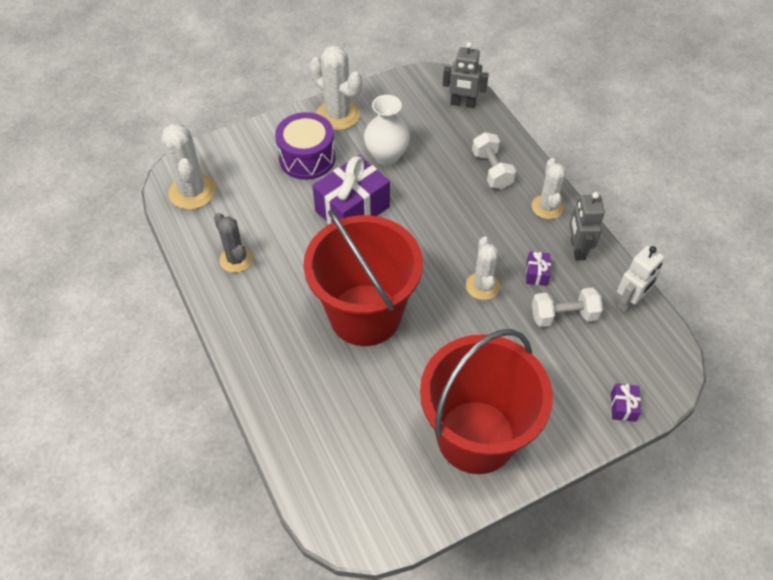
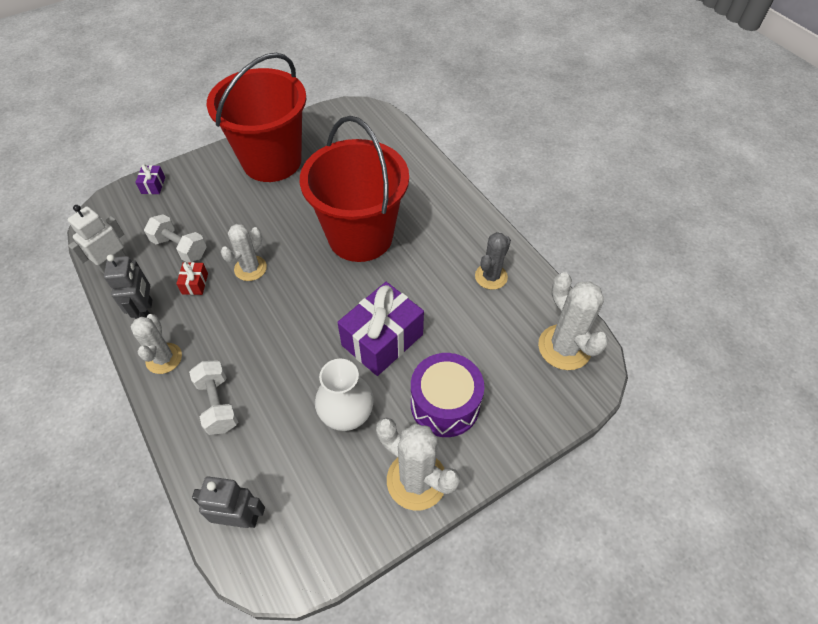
camera: 175 degrees right, 0 degrees up
grey cactus [214,213,253,273] -> grey cactus turned 75 degrees clockwise [475,232,511,290]
white cactus [466,237,500,300] -> white cactus turned 45 degrees clockwise [221,224,267,281]
purple gift [526,252,551,286] -> red gift [176,262,208,295]
white dumbbell [532,287,603,327] -> white dumbbell turned 45 degrees clockwise [144,214,207,263]

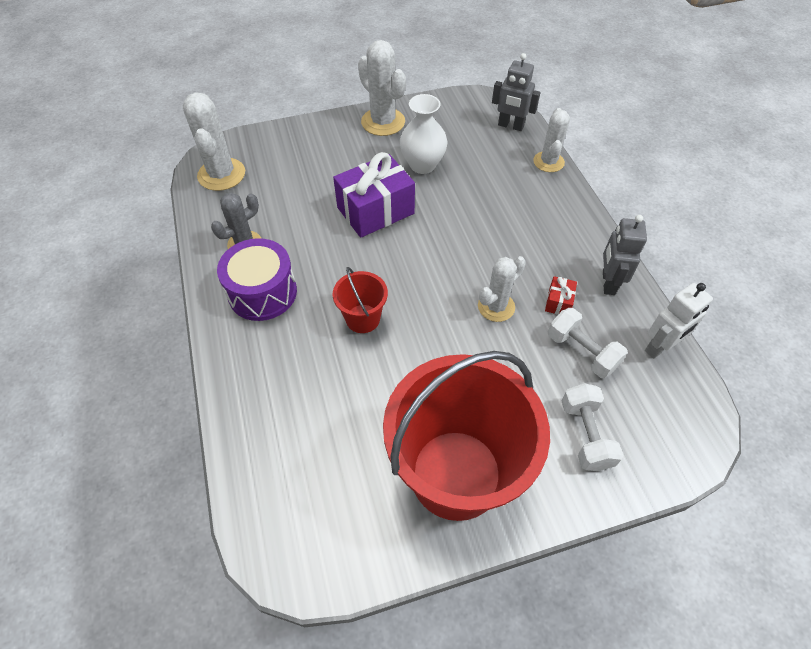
camera: 165 degrees left, 0 degrees up
white cactus [131,314,182,374] -> white cactus moved to [533,108,570,172]
purple gift [135,164,165,194] -> none
white dumbbell [189,360,238,435] -> white dumbbell moved to [562,383,623,471]
red bucket [300,116,409,262] -> red bucket [333,267,388,333], size x0.44
purple drum [411,353,484,437] -> purple drum moved to [217,238,297,321]

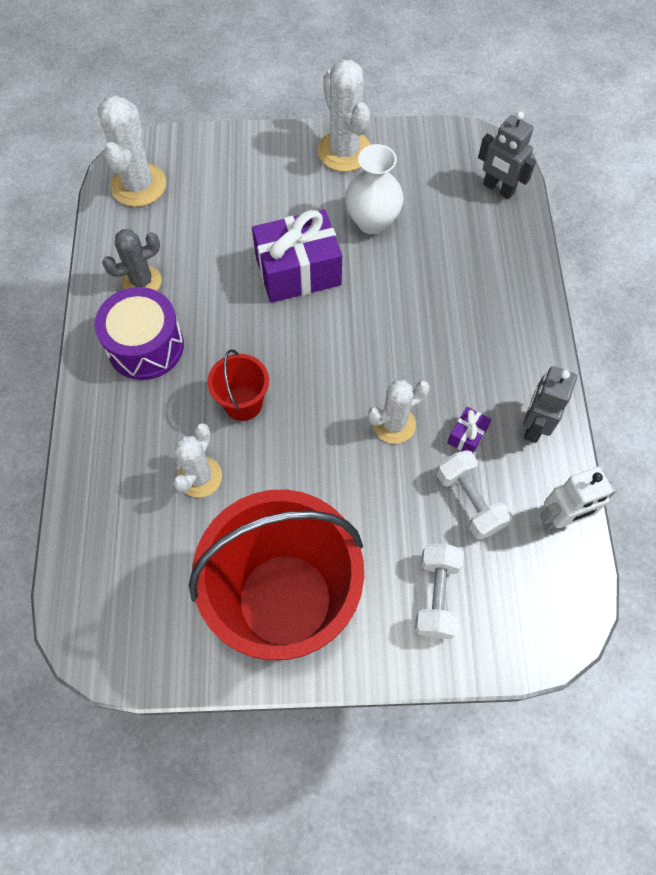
camera: 15 degrees right, 10 degrees up
white cactus [533,108,570,172] -> white cactus moved to [173,423,222,497]
red gift [545,276,577,315] -> purple gift [447,407,491,453]

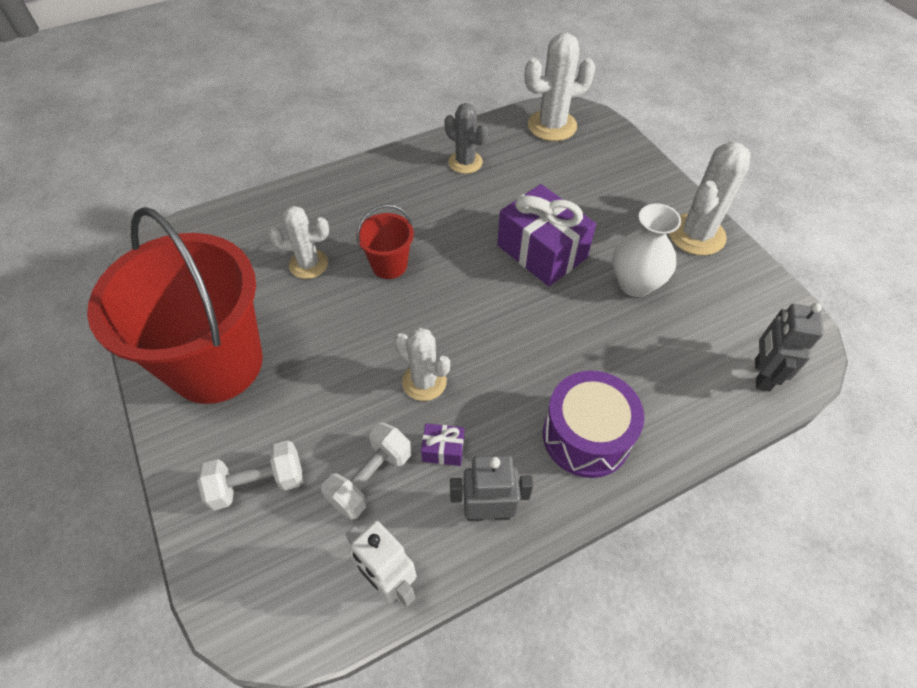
camera: 65 degrees right, 10 degrees down
purple drum [95,287,184,380] -> purple drum moved to [543,371,644,478]

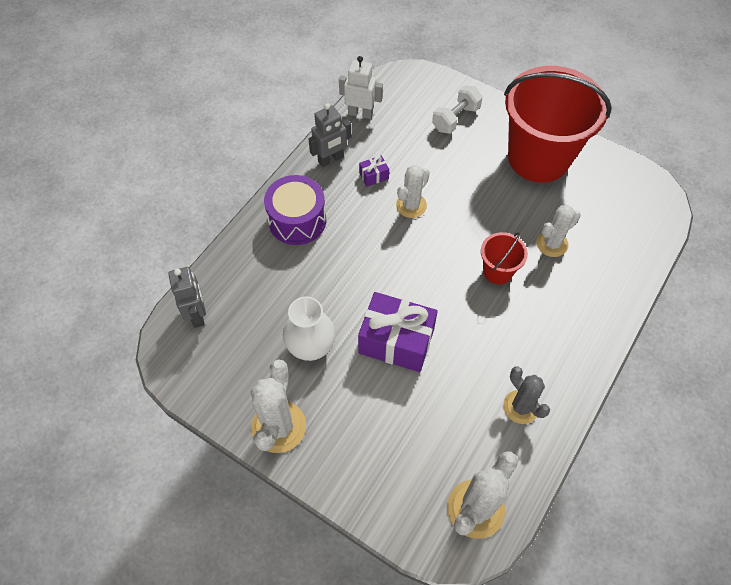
camera: 150 degrees right, 5 degrees up
white dumbbell [321,423,412,519] -> none
white cactus [394,328,450,401] -> white cactus turned 60 degrees counterclockwise [396,165,430,218]
grey cactus [445,103,488,174] -> grey cactus turned 45 degrees clockwise [503,367,550,424]

